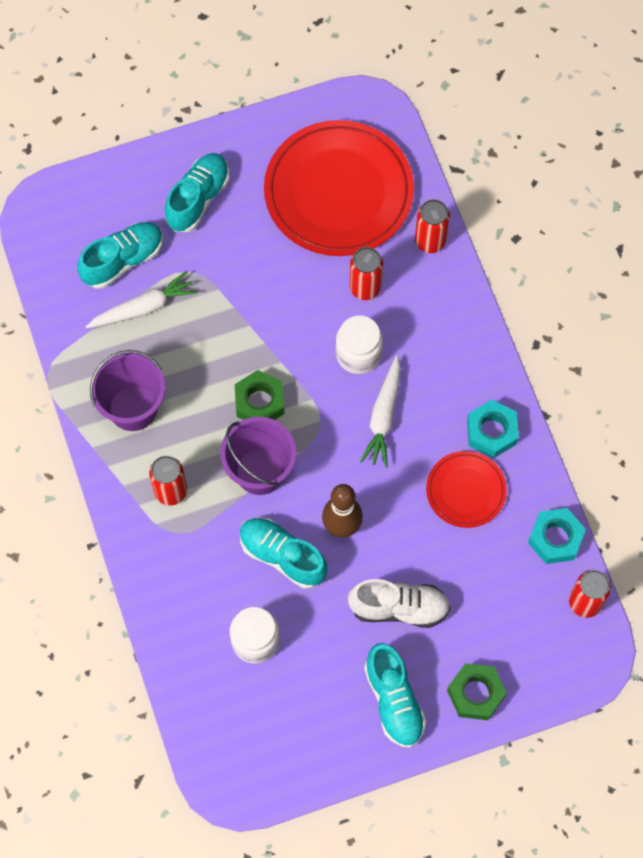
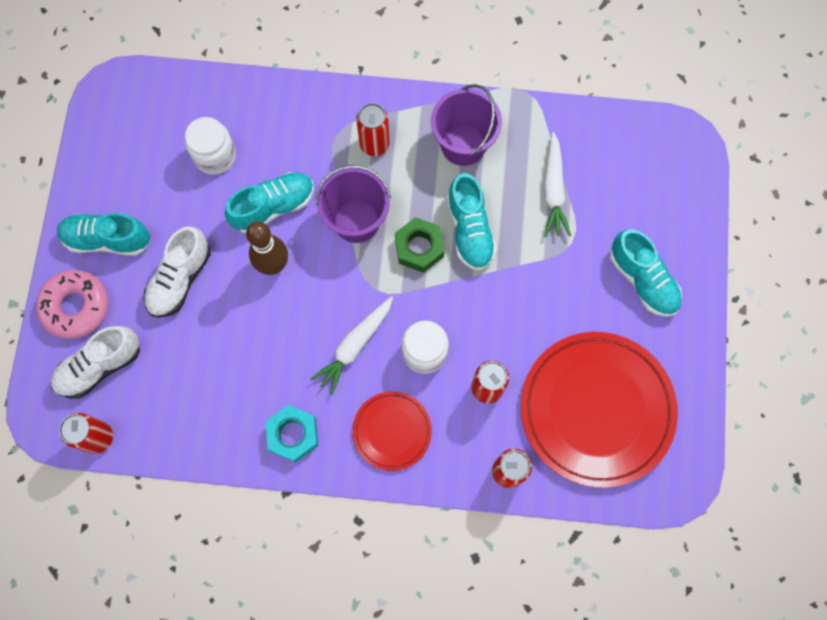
camera: 115 degrees right, 5 degrees up
turquoise shoe [77,222,163,288] -> turquoise shoe moved to [447,173,497,271]
white carrot [360,356,401,467] -> white carrot turned 90 degrees counterclockwise [311,296,393,395]
red plate [426,451,507,528] -> red plate moved to [352,391,432,471]
green nut [447,663,507,720] -> pink donut [36,270,108,339]
turquoise nut [528,508,586,564] -> none
none -> white shoe [51,326,140,399]

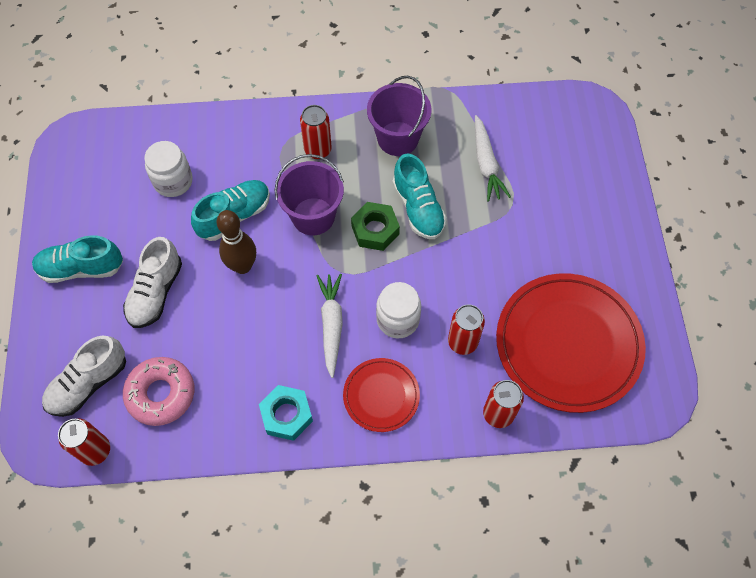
camera: 10 degrees left, 10 degrees down
pink donut [36,270,108,339] -> pink donut moved to [123,357,194,426]
white carrot [311,296,393,395] -> white carrot turned 150 degrees clockwise [317,274,343,378]
turquoise shoe [610,229,682,317] -> none

